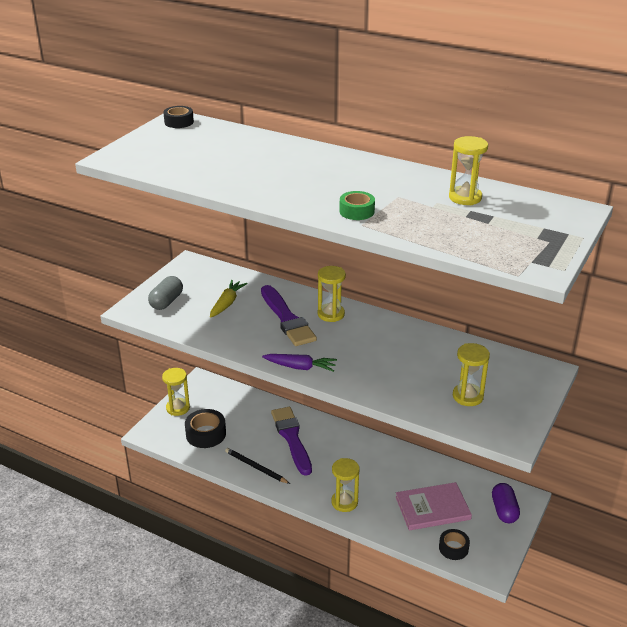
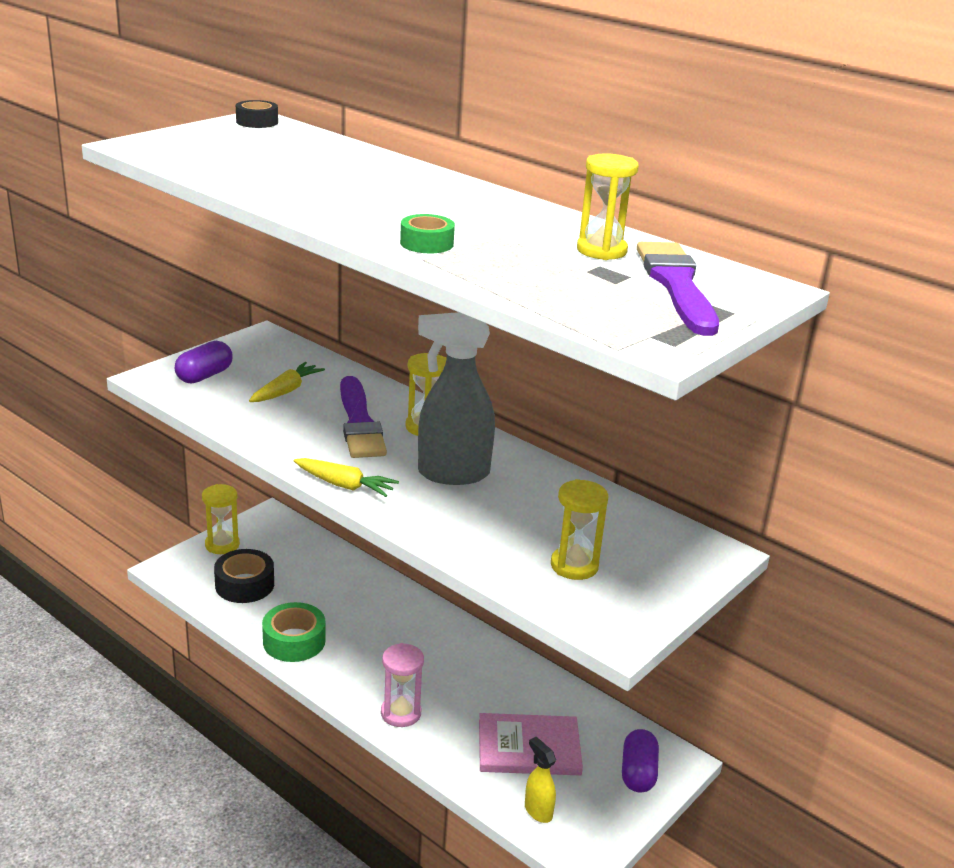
camera: 10 degrees right, 5 degrees down
grey capsule [148,276,183,310] -> purple capsule [175,341,233,384]
black pencil [225,448,290,484] -> green tape [262,602,326,662]
purple carrot [262,354,337,372] -> yellow carrot [294,458,399,497]
purple brush [271,407,312,476] -> purple brush moved to [637,242,719,336]
yellow hourglass [331,458,359,512] -> pink hourglass [381,643,424,727]
black tape [439,529,470,560] -> yellow spray bottle [525,737,556,823]
none -> grey spray bottle [418,312,495,485]

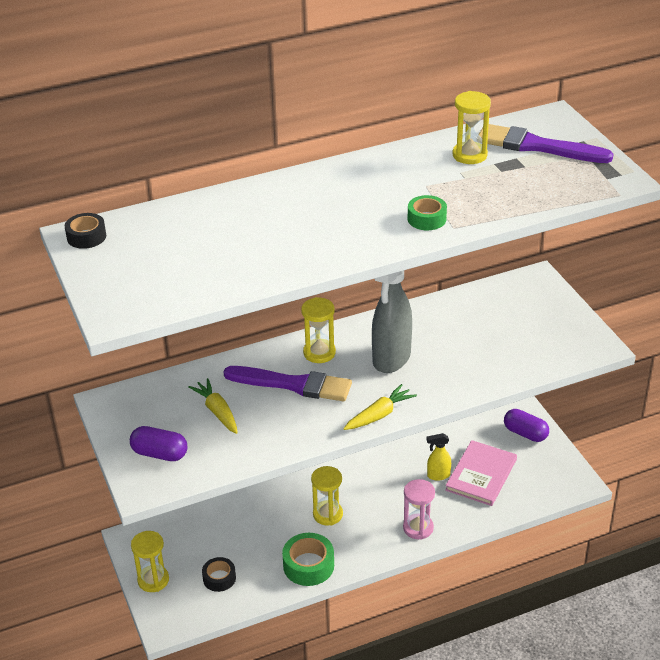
camera: 60 degrees left, 10 degrees up
purple capsule [175,341,233,384] -> purple capsule turned 45 degrees counterclockwise [130,426,187,461]
black tape [214,549,274,603] -> black tape [202,557,236,592], size x0.64
yellow spray bottle [525,737,556,823] -> yellow spray bottle moved to [426,433,451,481]
yellow hourglass [551,479,609,580] -> yellow hourglass moved to [311,466,343,526]

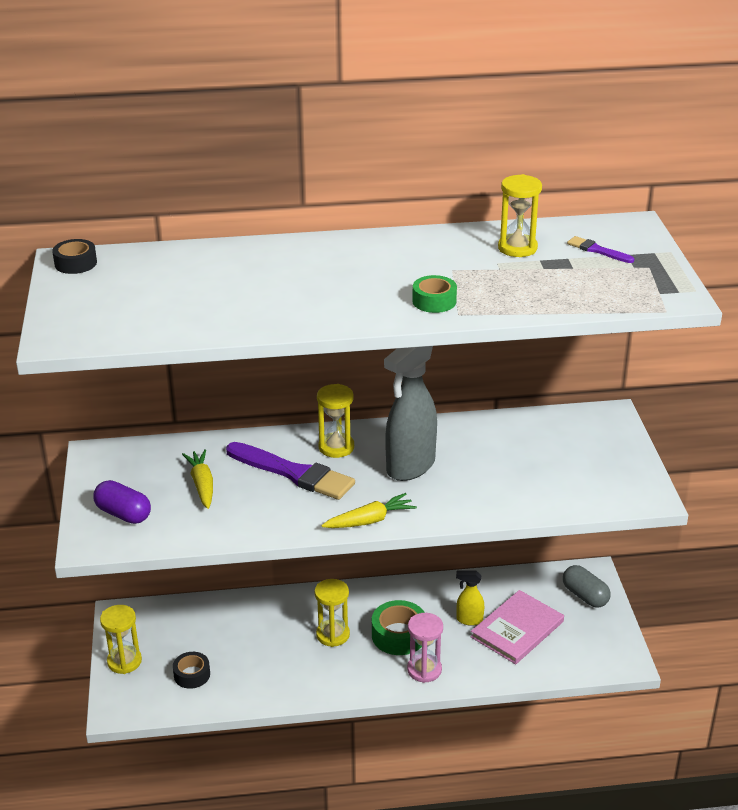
camera: 15 degrees right, 5 degrees down
green tape [282,533,334,586] -> green tape moved to [372,600,425,655]
purple brush [478,124,613,163] -> purple brush [567,236,634,263], size x0.46
purple capsule [504,409,549,442] -> grey capsule [563,565,610,608]

